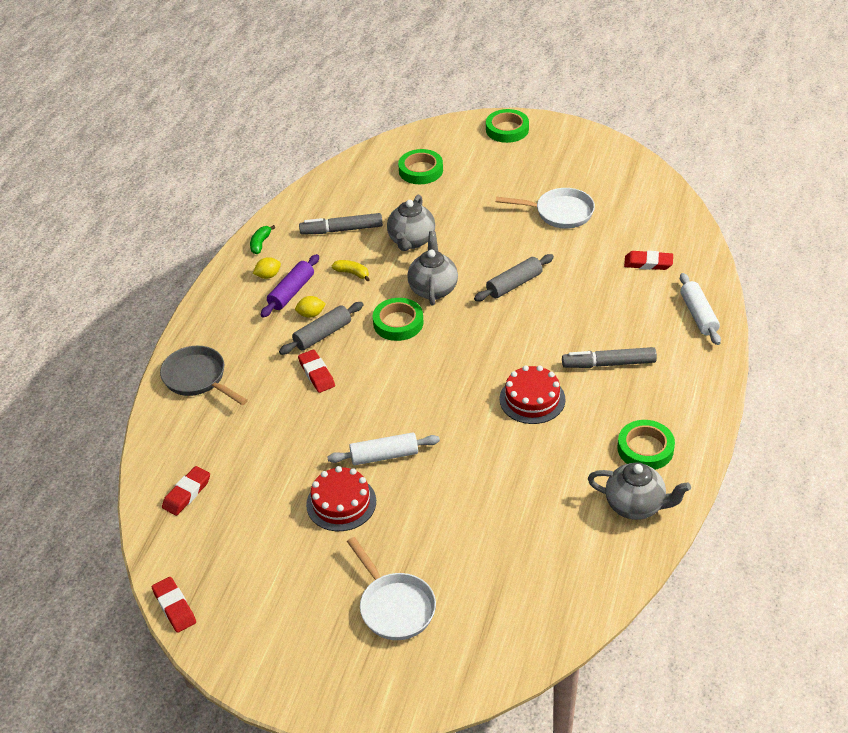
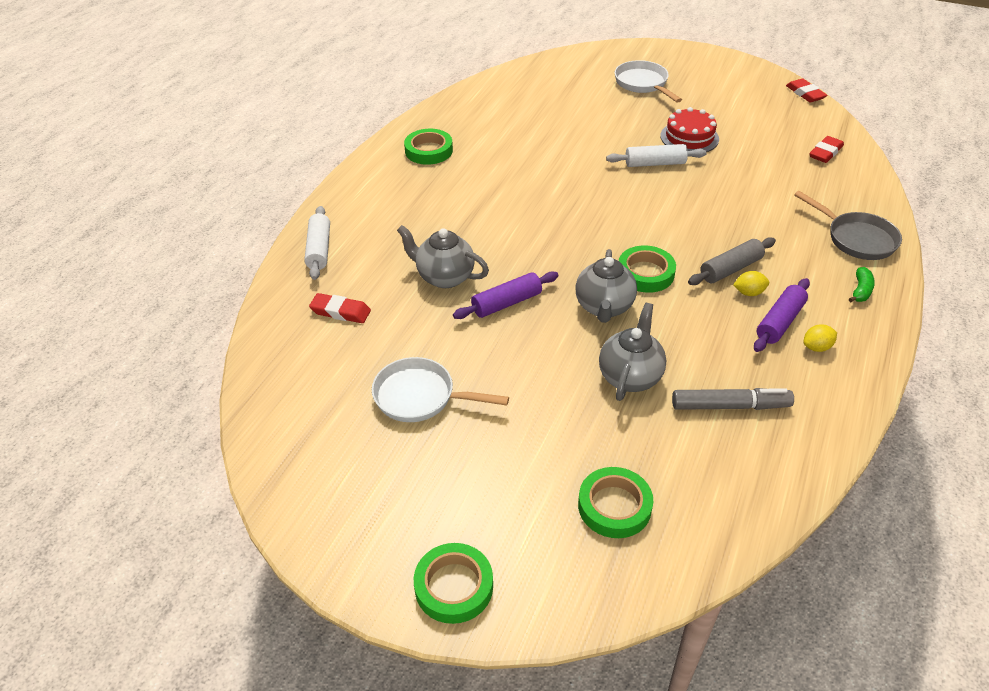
camera: 175 degrees left, 0 degrees up
green banana [250,225,275,254] -> green banana moved to [849,267,875,302]
red eraser [298,349,335,393] -> none
yellow banana [332,260,370,281] -> none
grey rolling pin [474,254,554,301] -> purple rolling pin [453,271,559,319]
red cake [499,365,565,424] -> none
grey marker [562,347,657,368] -> none
grey teapot [588,462,691,520] -> grey teapot moved to [397,225,489,288]

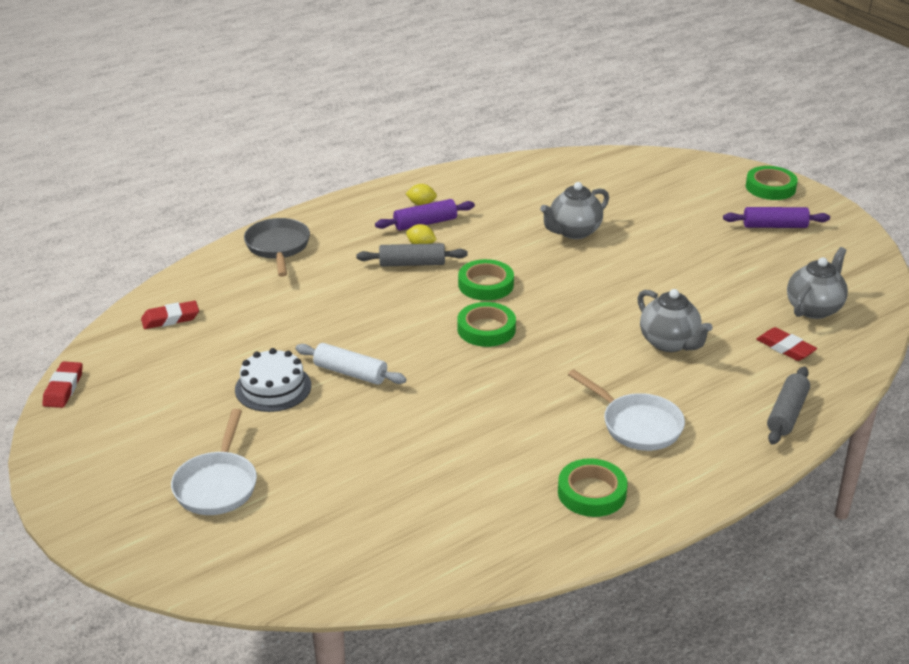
camera: 150 degrees left, 10 degrees down
white rolling pin [304,206,330,280] -> grey rolling pin [767,367,810,445]
white pan [372,357,509,422] -> white pan moved to [568,369,685,451]
purple rolling pin [453,271,559,319] -> purple rolling pin moved to [723,207,830,228]
grey teapot [575,249,637,323] -> grey teapot moved to [787,247,848,319]
green tape [578,467,653,538] -> green tape moved to [457,302,516,347]
red cake [660,107,719,152] -> white cake [235,348,311,412]
grey marker [672,388,794,410] -> none
green banana [849,267,875,302] -> none

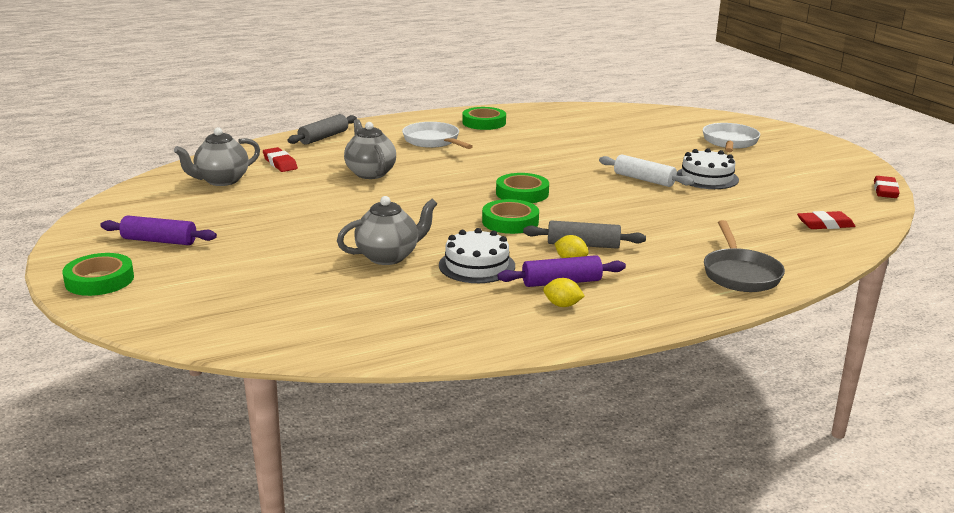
camera: 170 degrees left, 10 degrees down
none -> white cake [439,228,515,283]

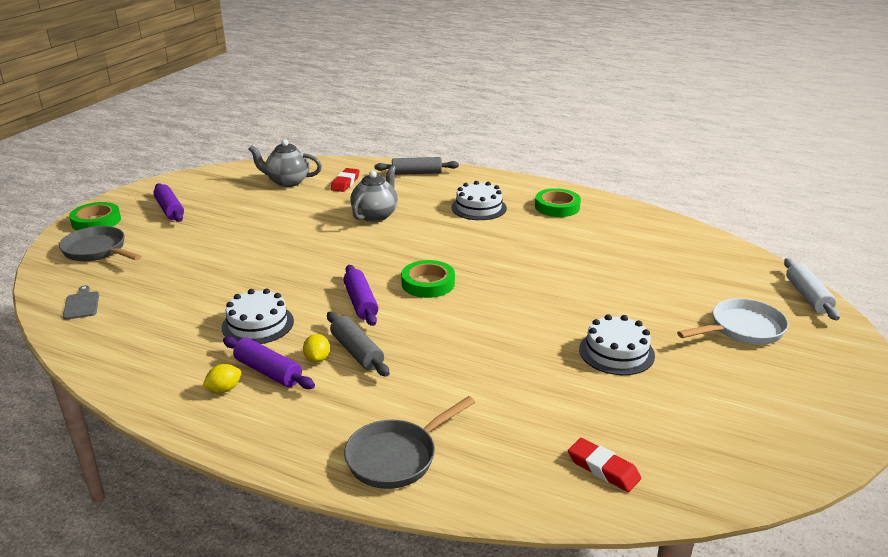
camera: 50 degrees right, 5 degrees up
grey teapot [337,196,438,265] -> none
white pan [402,122,473,149] -> white cake [452,181,507,220]
green tape [482,199,539,234] -> purple rolling pin [343,265,378,326]
yellow lemon [543,278,585,307] -> yellow lemon turned 75 degrees clockwise [203,364,241,393]
white rolling pin [599,154,694,187] -> white rolling pin moved to [784,258,840,320]
red eraser [874,176,900,198] -> none
none -> grey pan [59,226,142,261]
none -> grey cutting board [63,285,99,319]

